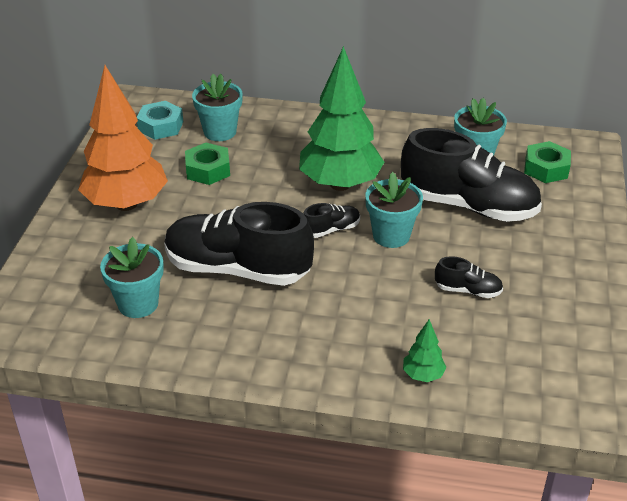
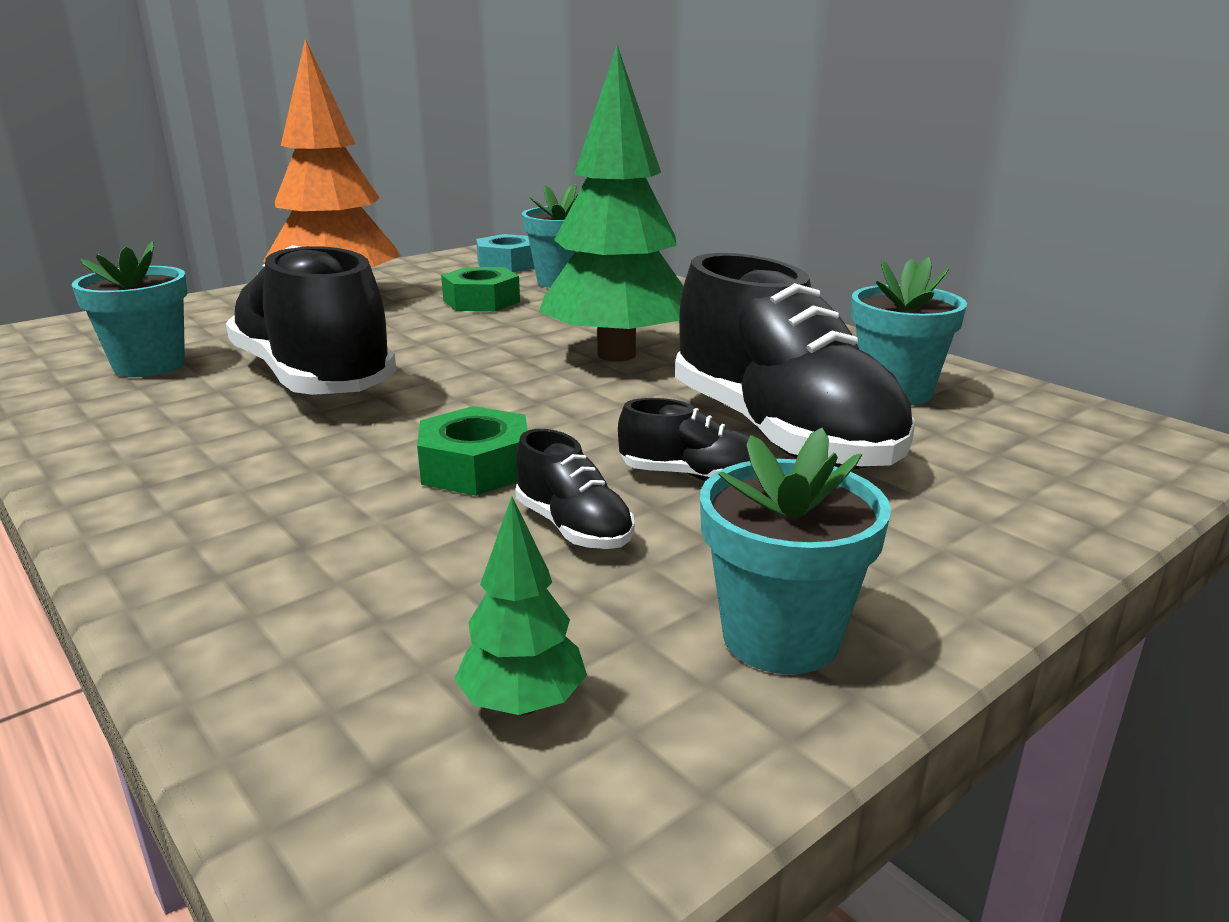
camera: 40 degrees right, 15 degrees down
black shoe [303,203,360,238] -> black shoe moved to [618,398,750,481]
turquoise flower pot [365,172,423,248] -> turquoise flower pot moved to [700,428,891,674]
green tree [403,319,447,382] -> green tree moved to [454,497,587,715]
green nut [524,141,571,183] -> green nut moved to [417,406,528,496]

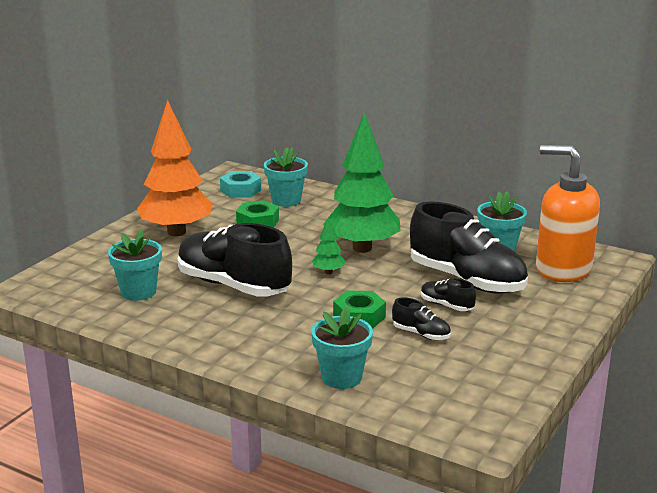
camera: 20 degrees left, 0 degrees up
green tree [454,497,587,715] -> green tree moved to [312,216,345,274]
black shoe [618,398,750,481] -> black shoe turned 135 degrees counterclockwise [421,278,476,311]
turquoise flower pot [700,428,891,674] -> turquoise flower pot moved to [311,306,373,389]
none -> orange soap dispenser [536,145,600,282]

